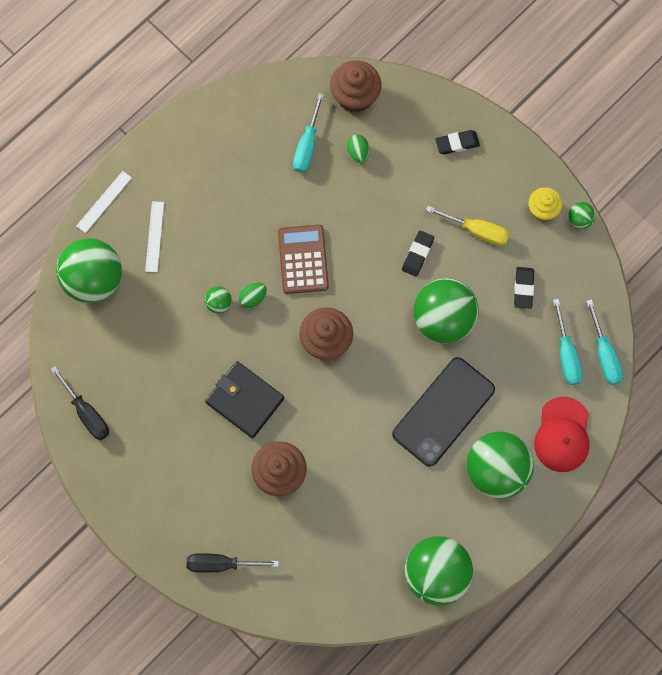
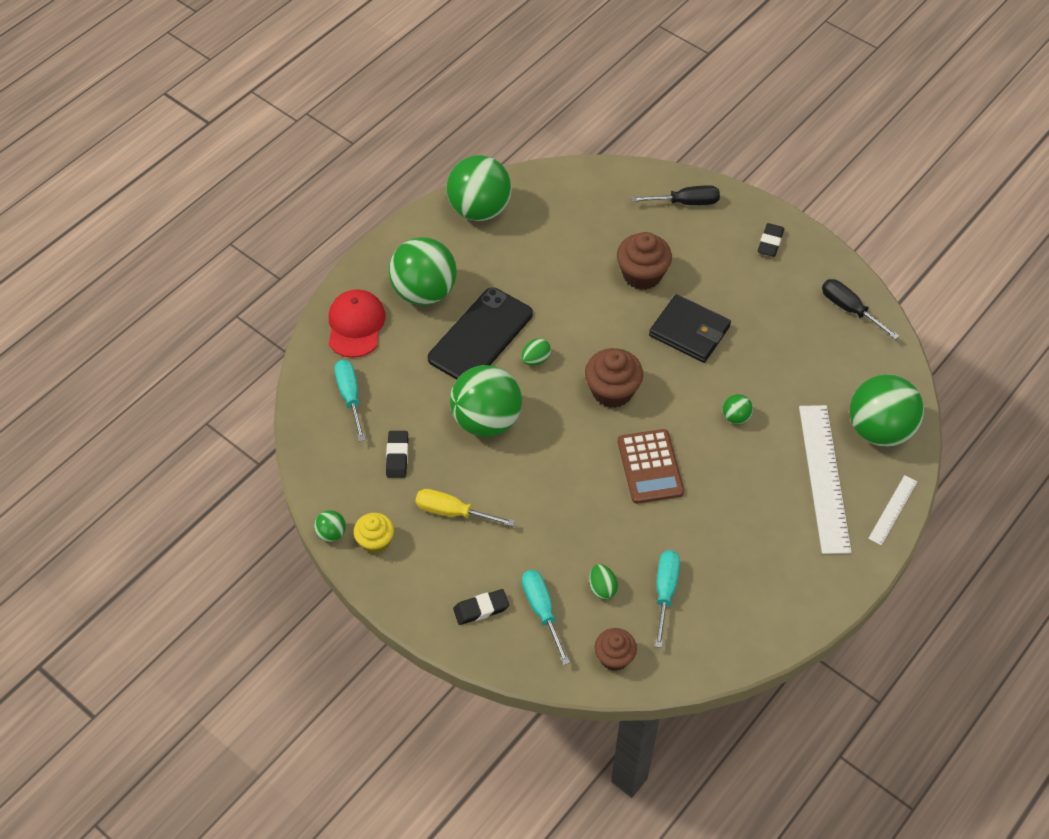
camera: 175 degrees right, 20 degrees down
white ruler [145,201,164,272] -> white ruler [799,405,852,554], size x2.02
green egg [238,282,267,309] -> green egg moved to [521,338,551,366]
brown cupcake [330,60,381,112] -> brown cupcake [594,628,637,671], size x0.65
black eraser [402,231,434,277] -> black eraser moved to [757,223,784,257]
turquoise screwdriver [586,299,623,385] -> turquoise screwdriver moved to [522,570,570,665]

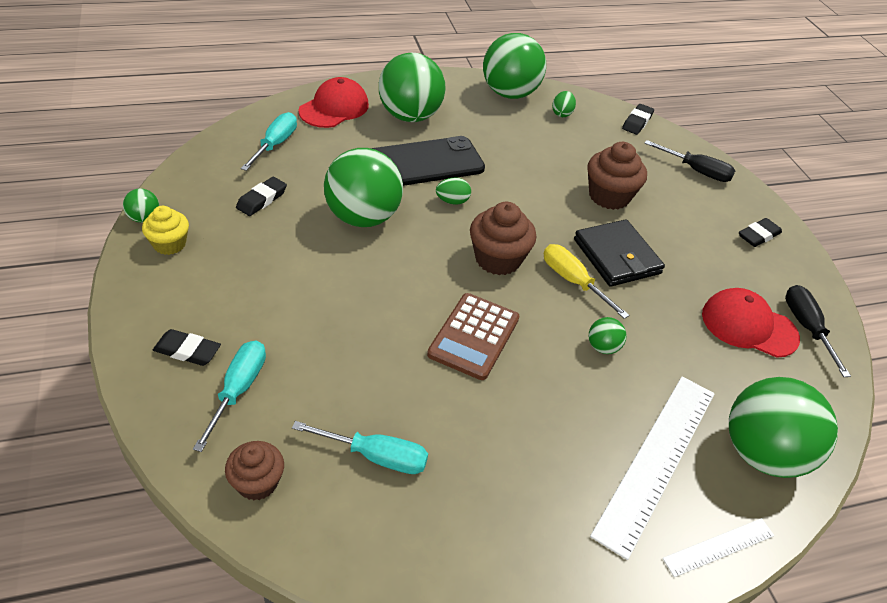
camera: 30 degrees right, 10 degrees down
yellow screwdriver [415,489,515,526] -> yellow screwdriver moved to [544,244,629,319]
green egg [589,564,618,600] -> green egg moved to [552,91,576,117]
turquoise screwdriver [655,550,680,648] -> turquoise screwdriver turned 60 degrees clockwise [292,421,428,474]
none -> black eraser [622,104,654,135]
none -> red cap [702,288,800,358]

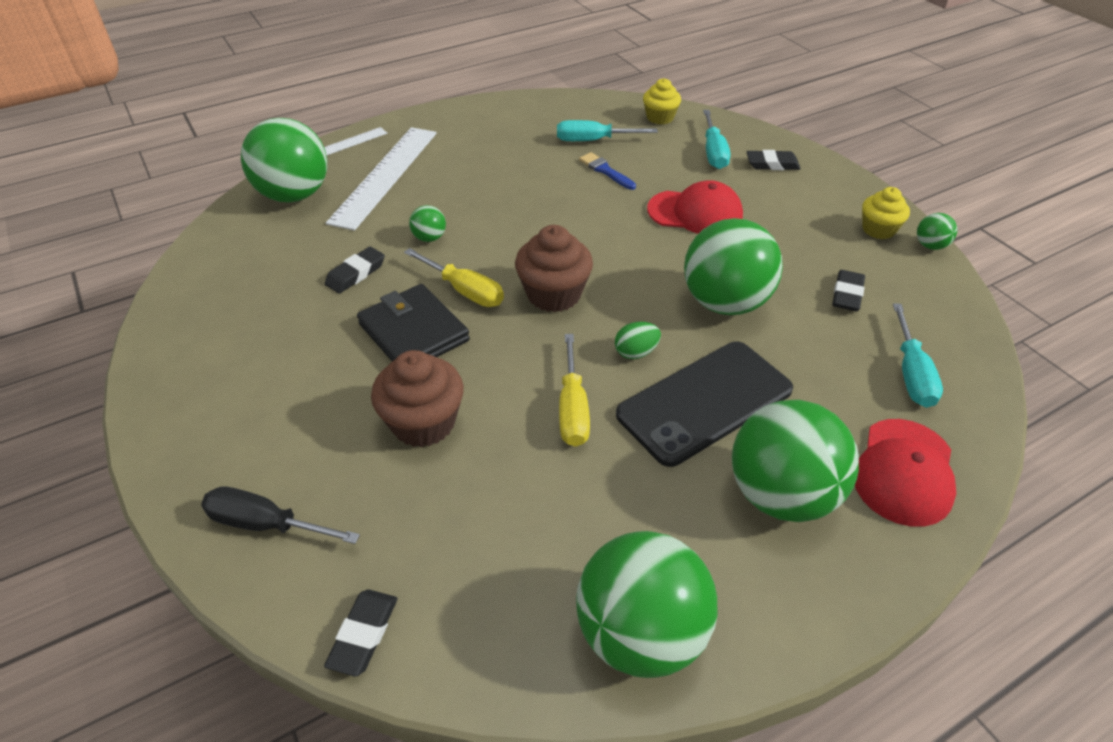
camera: 170 degrees right, 0 degrees up
brown cupcake [225,441,284,500] -> yellow cupcake [643,78,681,124]
brown calculator [427,293,519,380] -> none
green egg [552,91,576,117] -> none
red cap [702,288,800,358] -> red cap moved to [647,180,743,234]
black eraser [739,218,782,247] -> black eraser moved to [325,246,385,294]
black screwdriver [785,285,851,377] -> none
none -> yellow screwdriver [559,334,590,447]
none -> blue brush [579,152,636,190]

